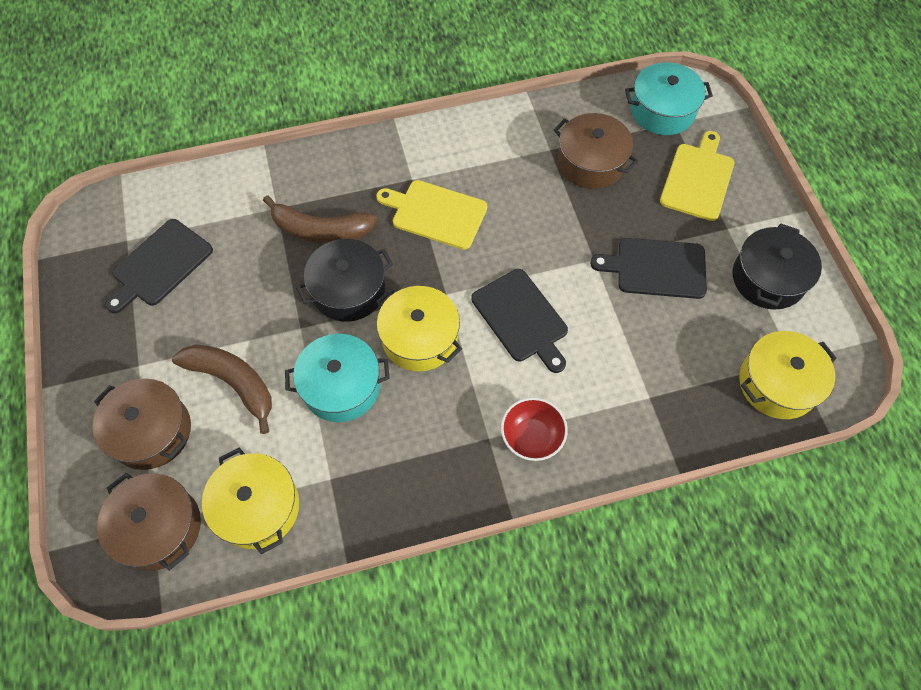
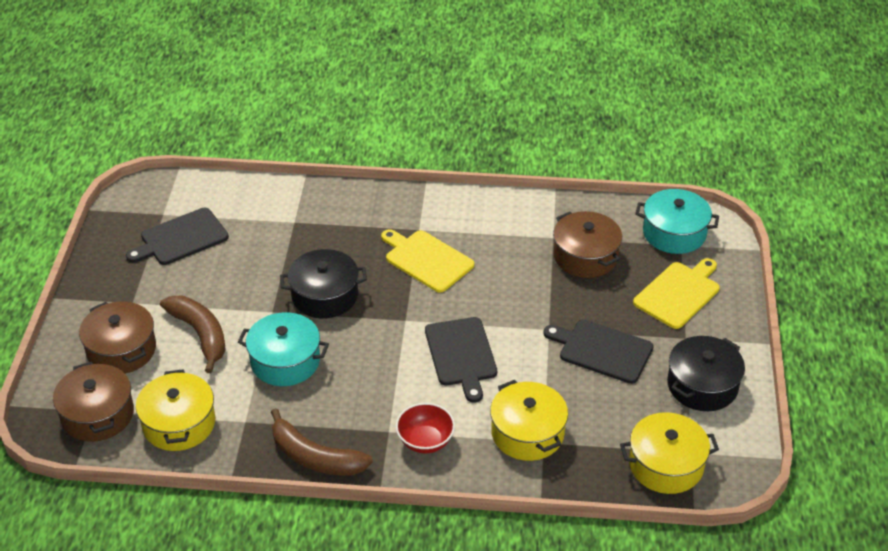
camera: 20 degrees right, 20 degrees down
brown banana [263,195,378,243] -> brown banana moved to [271,408,373,476]
yellow pot [376,286,462,372] -> yellow pot moved to [490,380,568,461]

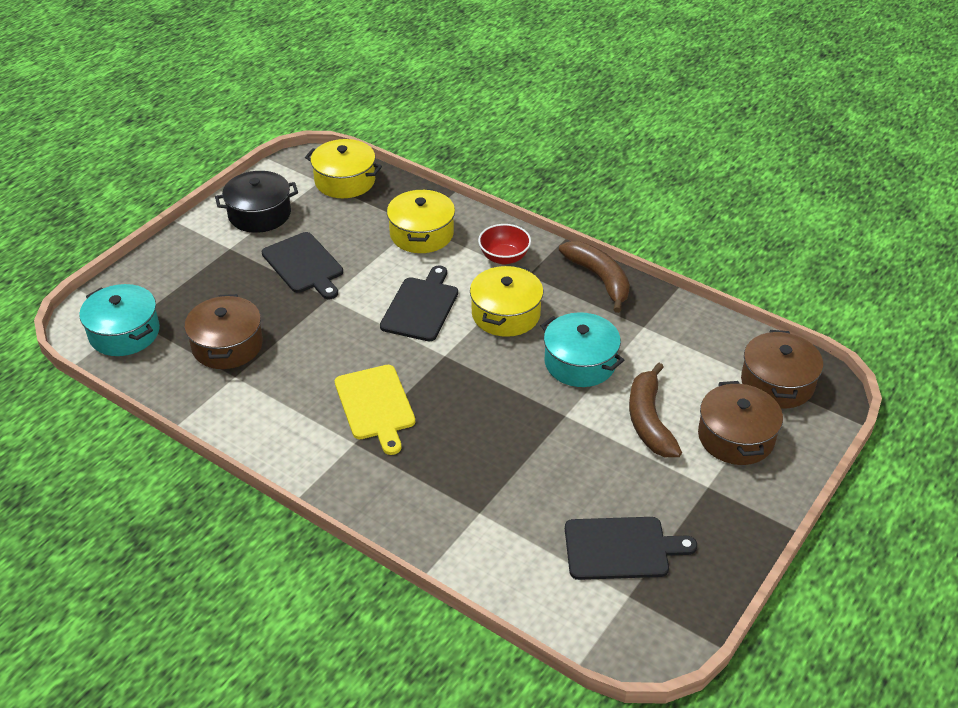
camera: 150 degrees left, 0 degrees up
yellow pot [136,369,215,451] -> yellow pot moved to [470,265,543,337]
black pot [280,249,367,319] -> none
yellow cutting board [633,258,720,329] -> none

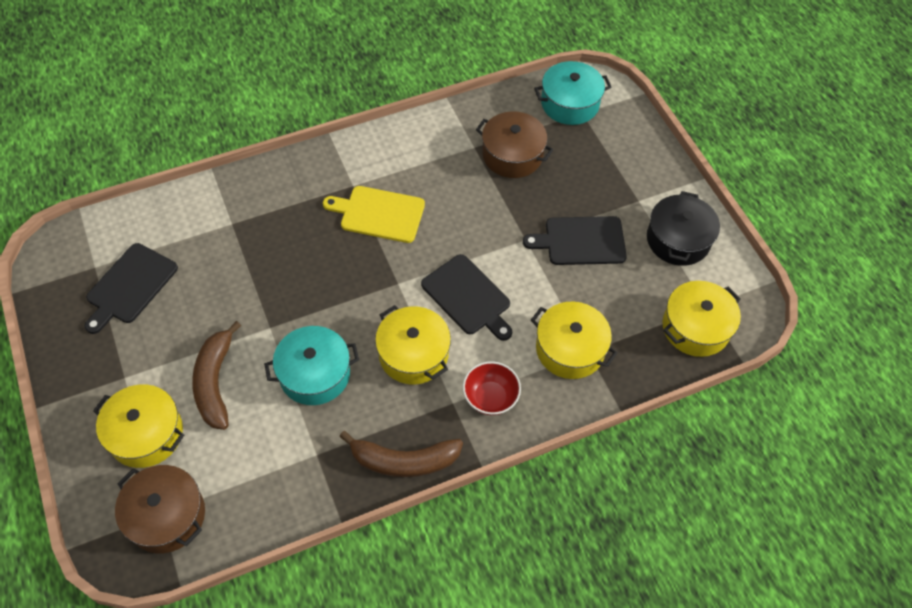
camera: 120 degrees right, 15 degrees up
brown banana [629,363,682,457] -> brown banana turned 120 degrees counterclockwise [192,321,241,430]
brown pot [698,381,783,465] -> yellow pot [93,384,184,468]

